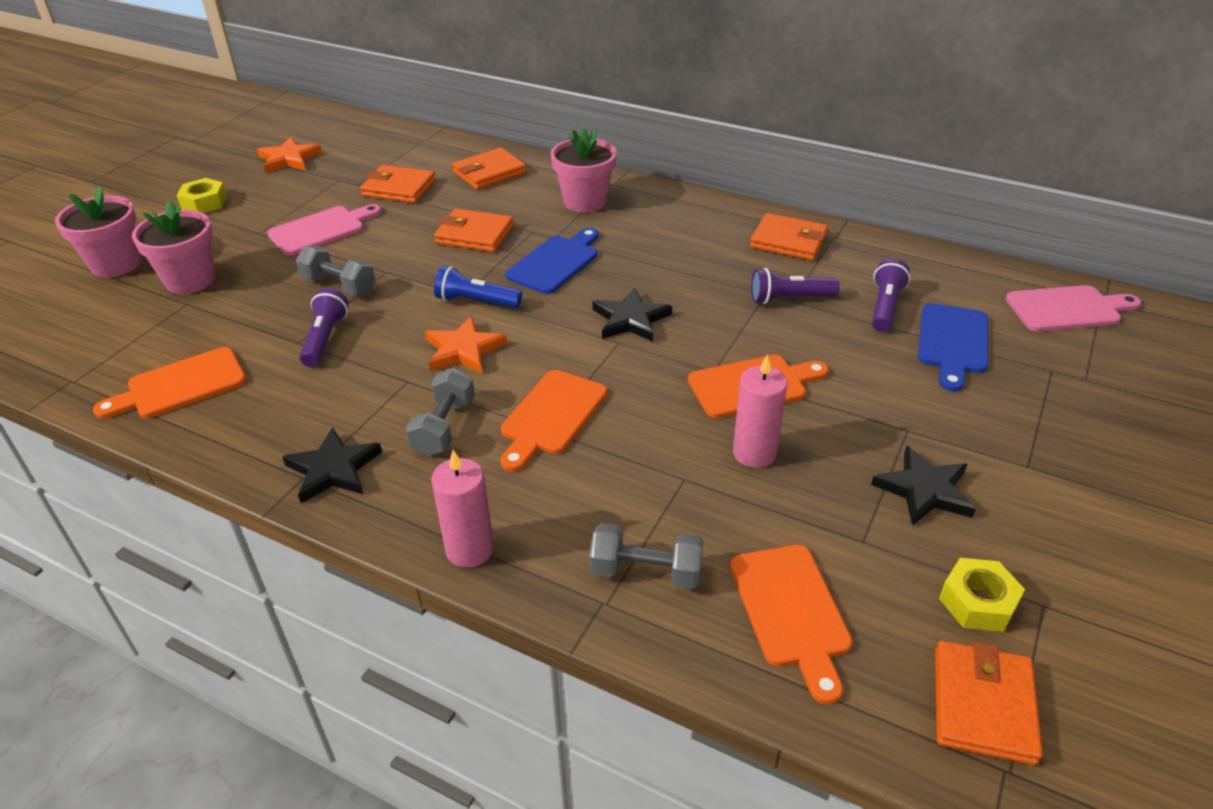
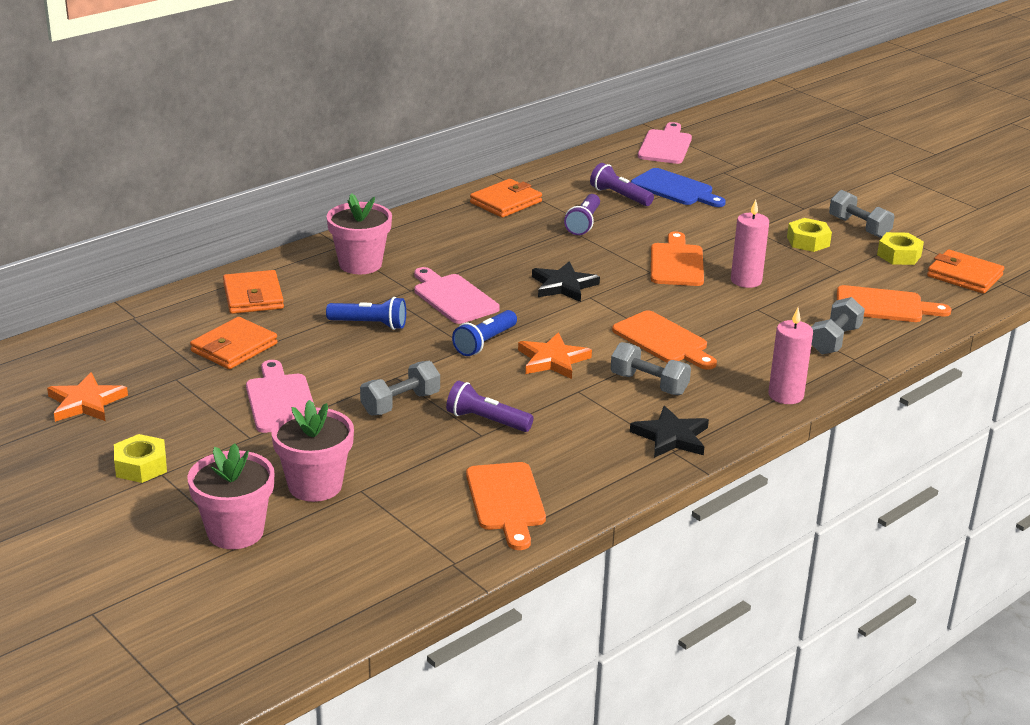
camera: 70 degrees left, 10 degrees down
orange wallet [434,208,514,252] -> blue flashlight [326,297,406,330]
blue cutting board [505,228,599,294] -> pink cutting board [414,267,500,324]
black star [871,445,976,526] -> yellow nut [787,218,832,252]
none -> grey dumbbell [829,190,895,238]

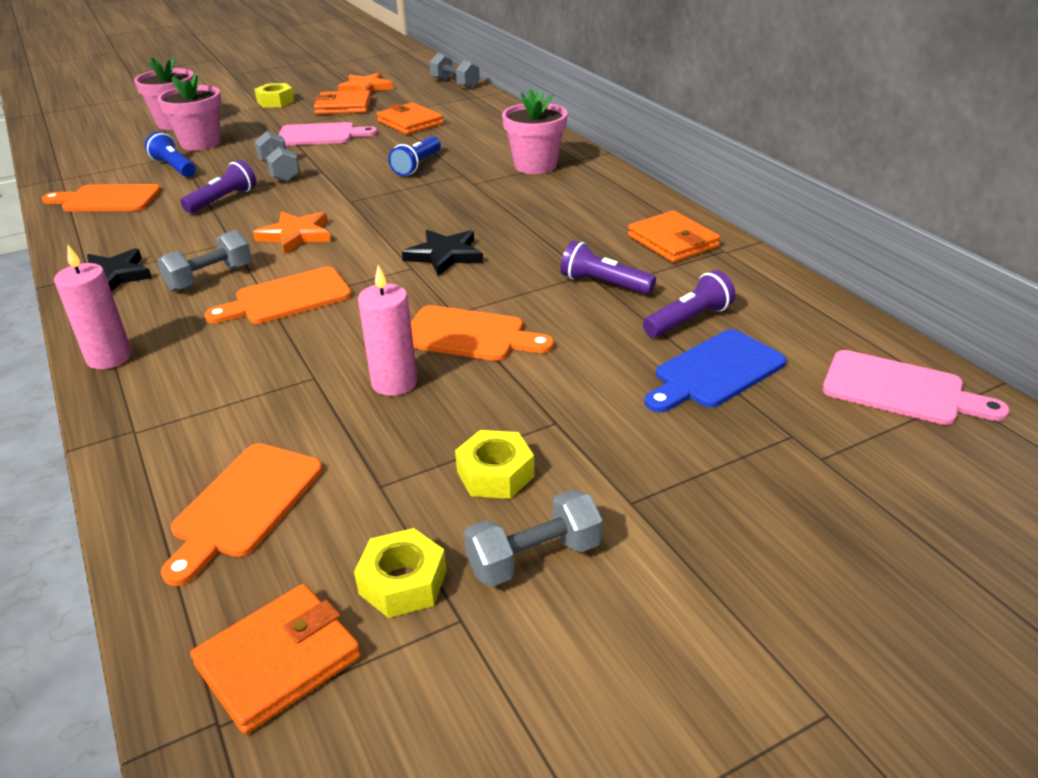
camera: 105 degrees right, 5 degrees up
orange wallet [223,270,284,314] -> orange wallet moved to [314,90,371,114]
pink cutting board [414,267,500,324] -> none
blue flashlight [452,310,517,356] -> blue flashlight moved to [145,132,196,177]
grey dumbbell [811,297,865,354] -> grey dumbbell moved to [429,53,480,89]

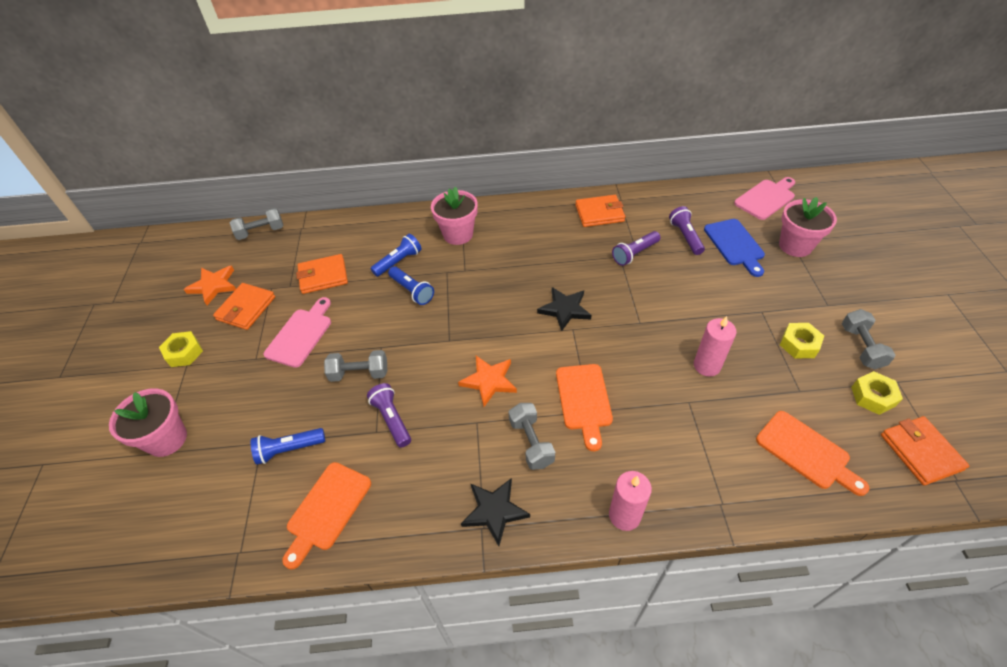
camera: 65 degrees left, 15 degrees up
pink flower pot [158,73,221,150] -> pink flower pot moved to [779,197,837,257]
orange cutting board [411,305,554,361] -> none
none -> blue flashlight [370,234,422,277]

